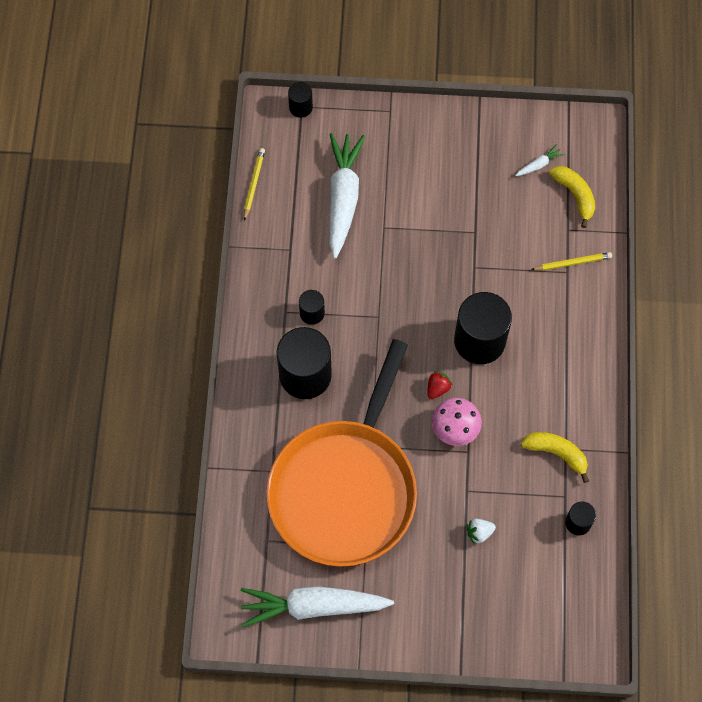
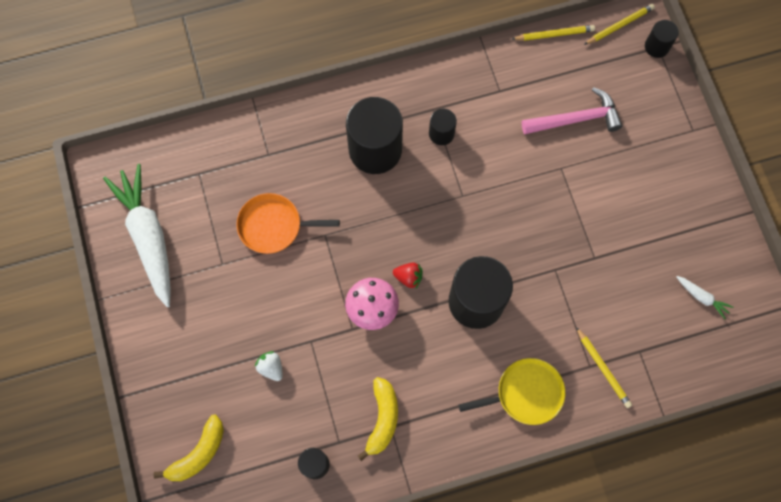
camera: 70 degrees right, 5 degrees up
orange pan [266,339,417,567] -> orange pan [237,193,340,254], size x0.42
white carrot [329,133,365,259] -> pink hammer [522,87,622,135]
yellow banana [549,166,595,228] -> yellow banana moved to [154,414,224,481]
none -> yellow pan [459,358,565,425]
none -> yellow pencil [584,4,655,45]

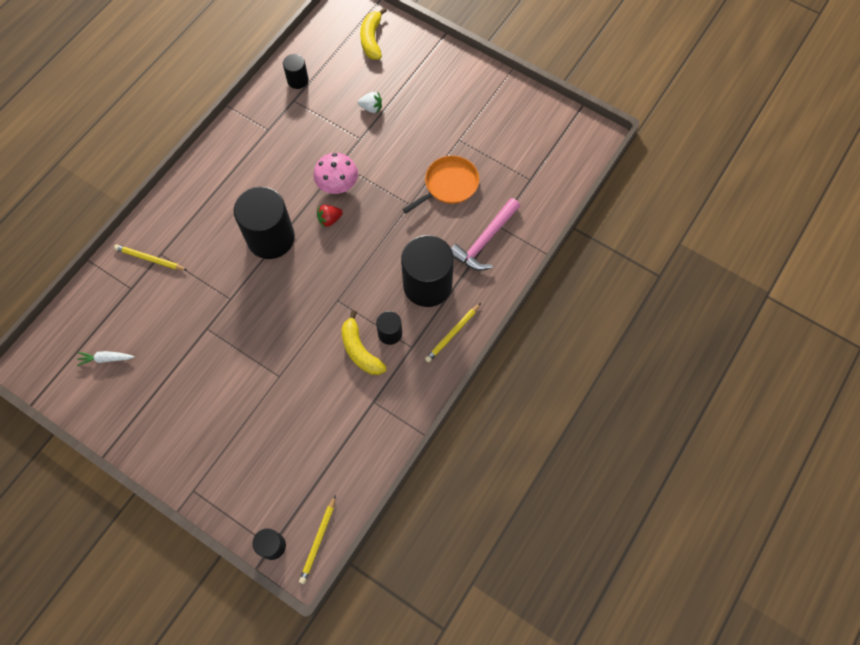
camera: 140 degrees right, 5 degrees down
white carrot [103,164,171,307] -> none
yellow banana [358,377,398,461] -> yellow banana moved to [342,310,387,375]
yellow pan [459,358,565,425] -> none
yellow pencil [512,25,595,41] -> yellow pencil moved to [425,303,481,363]
pink hammer [522,87,622,135] -> pink hammer moved to [451,198,520,271]

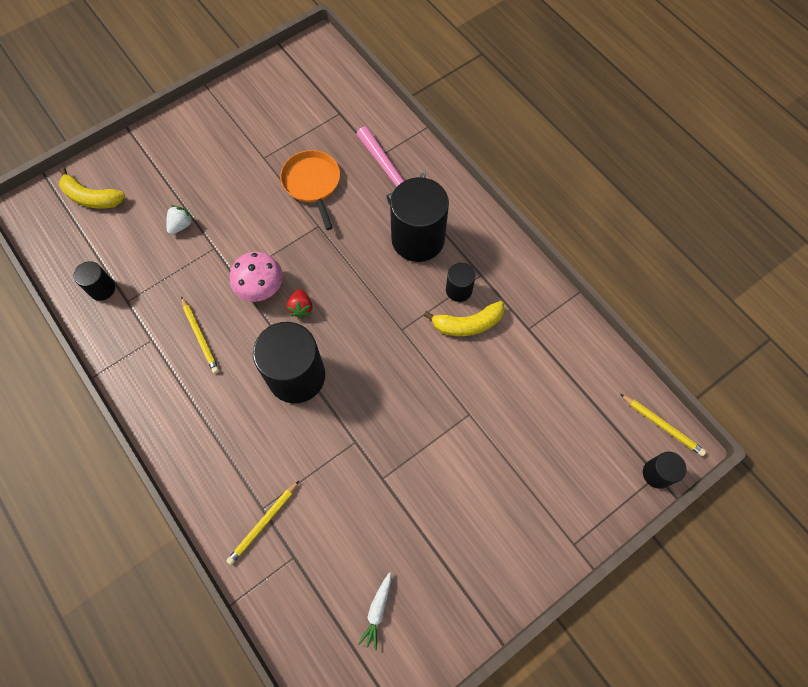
camera: 70 degrees left, 0 degrees up
yellow pencil [425,303,481,363] -> yellow pencil moved to [181,296,219,374]

